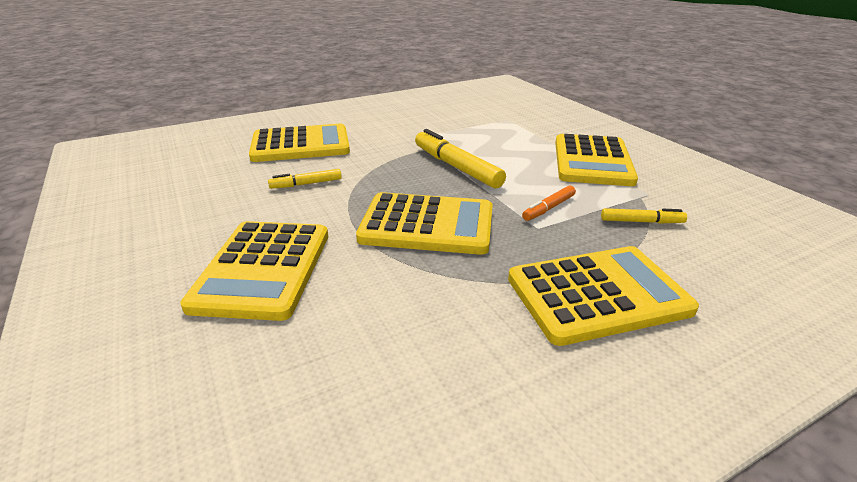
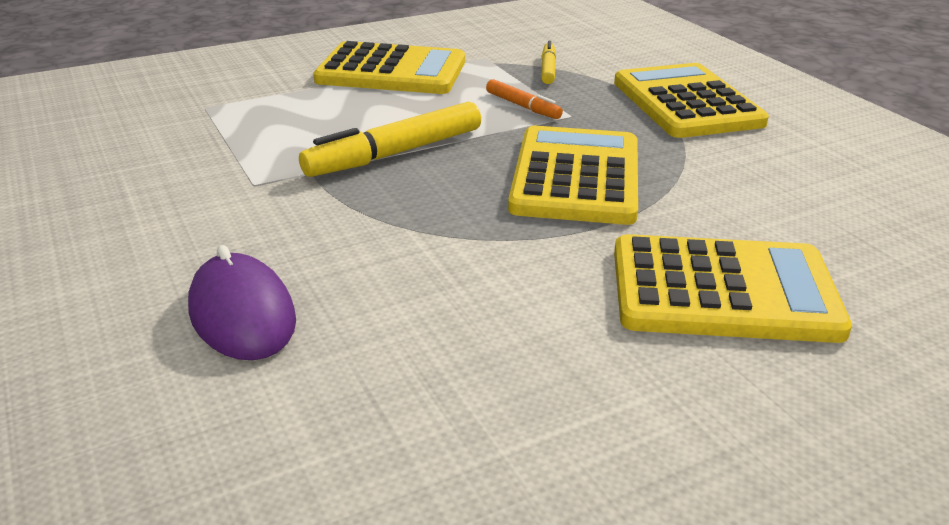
camera: 90 degrees left, 0 degrees up
yellow calculator [249,124,350,162] -> purple mouse [188,245,296,360]
yellow marker [268,169,342,189] -> none

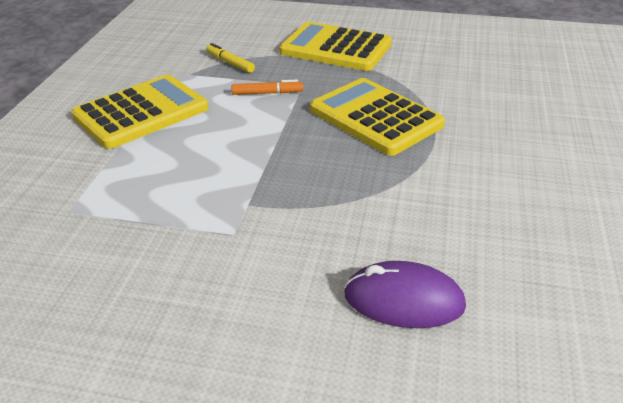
camera: 50 degrees left, 5 degrees up
yellow marker [299,102,481,177] -> none
yellow calculator [614,234,852,343] -> none

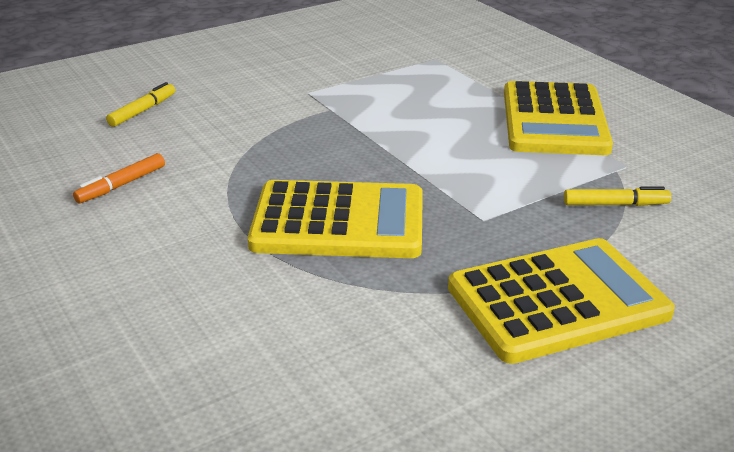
camera: 135 degrees right, 5 degrees down
orange marker [232,80,303,95] -> orange marker moved to [73,153,165,203]
purple mouse [344,261,466,328] -> yellow marker [106,82,175,127]

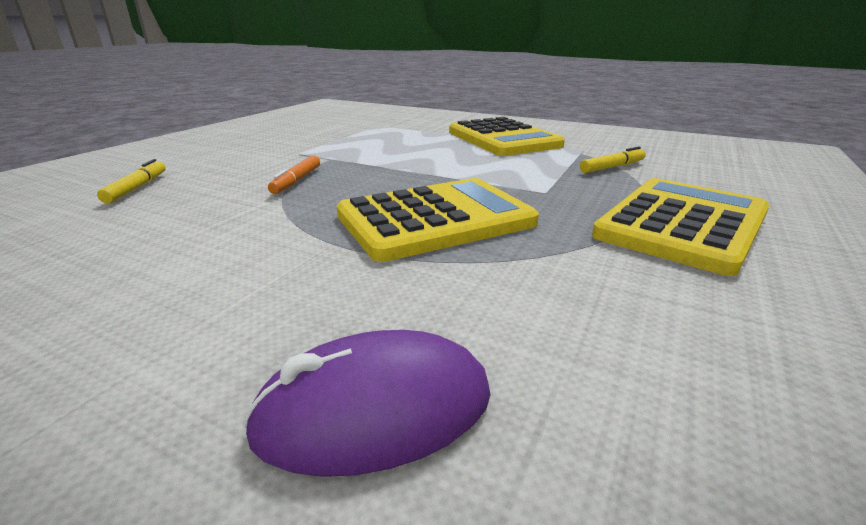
camera: 30 degrees left, 5 degrees down
orange marker [73,153,165,203] -> orange marker moved to [268,155,320,194]
none -> purple mouse [243,330,491,477]

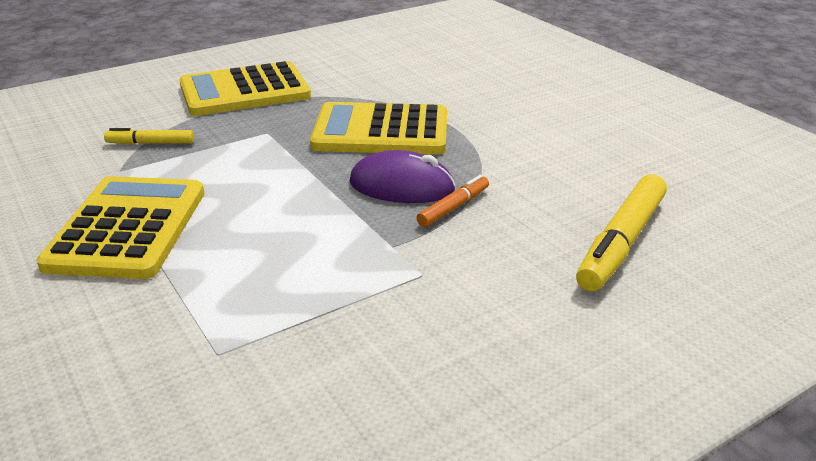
camera: 150 degrees left, 5 degrees up
yellow marker [97,159,166,204] -> yellow marker [576,174,667,292], size x1.86
purple mouse [243,330,491,477] -> purple mouse moved to [349,150,455,203]

